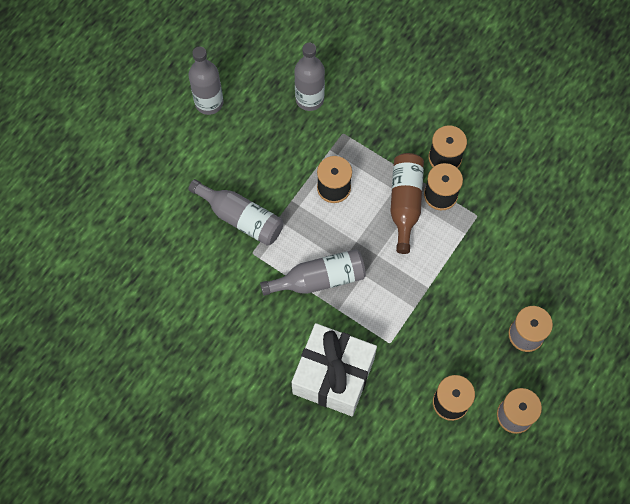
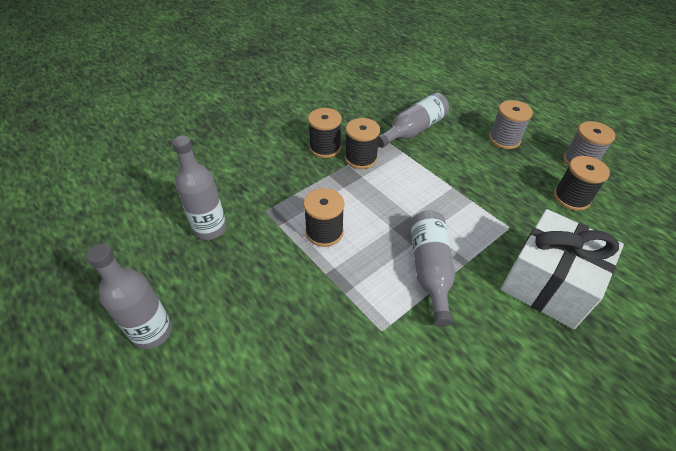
camera: 75 degrees left, 20 degrees down
grey bottle [188,179,283,246] -> grey bottle moved to [378,93,449,148]
brown bottle [390,153,424,254] -> none

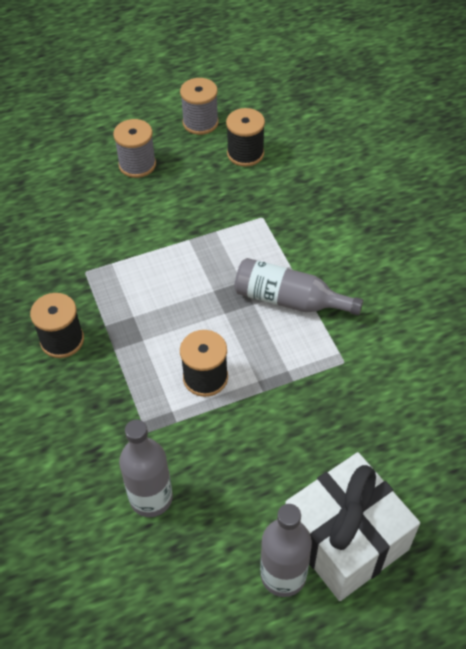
camera: 70 degrees left, 5 degrees up
black spool [345,118,380,169] -> none
grey bottle [378,93,449,148] -> none
white gift [501,209,624,329] -> white gift moved to [285,452,420,601]

